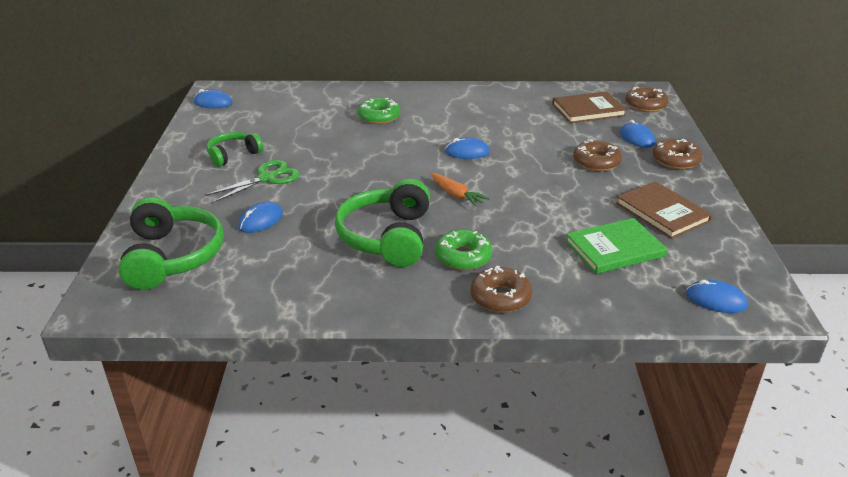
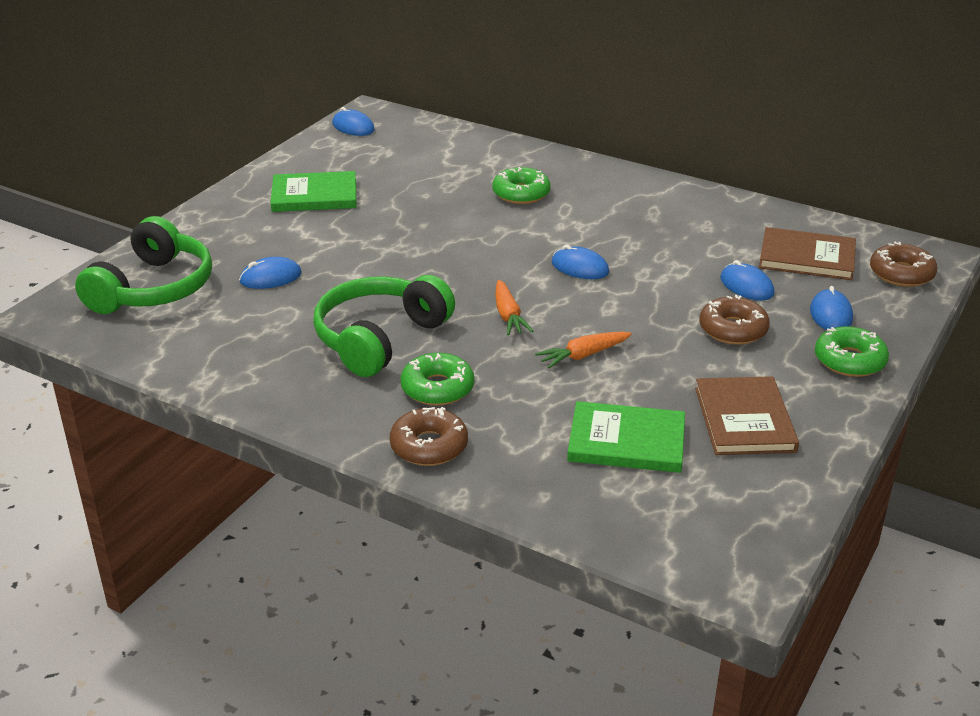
camera: 30 degrees right, 0 degrees up
green scissors [205,160,300,203] -> none
green headphones [206,132,263,167] -> green book [271,171,357,212]
brown donut [653,139,702,170] -> green donut [815,326,889,377]
blue mouse [686,280,748,313] -> blue mouse moved to [720,260,774,301]
none -> orange carrot [535,332,632,368]

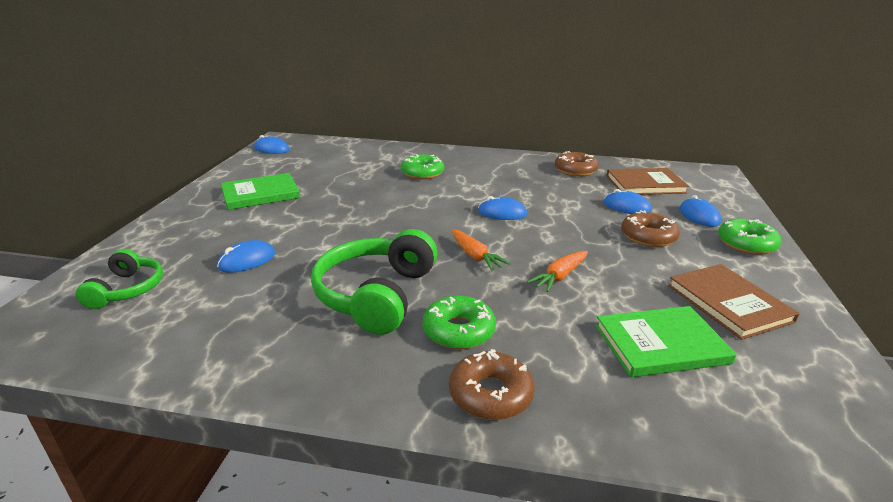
camera: 20 degrees left, 5 degrees down
green headphones [75,216,212,314] -> green headphones [76,249,163,309], size x0.58
brown donut [870,241,937,287] -> brown donut moved to [555,151,599,176]

